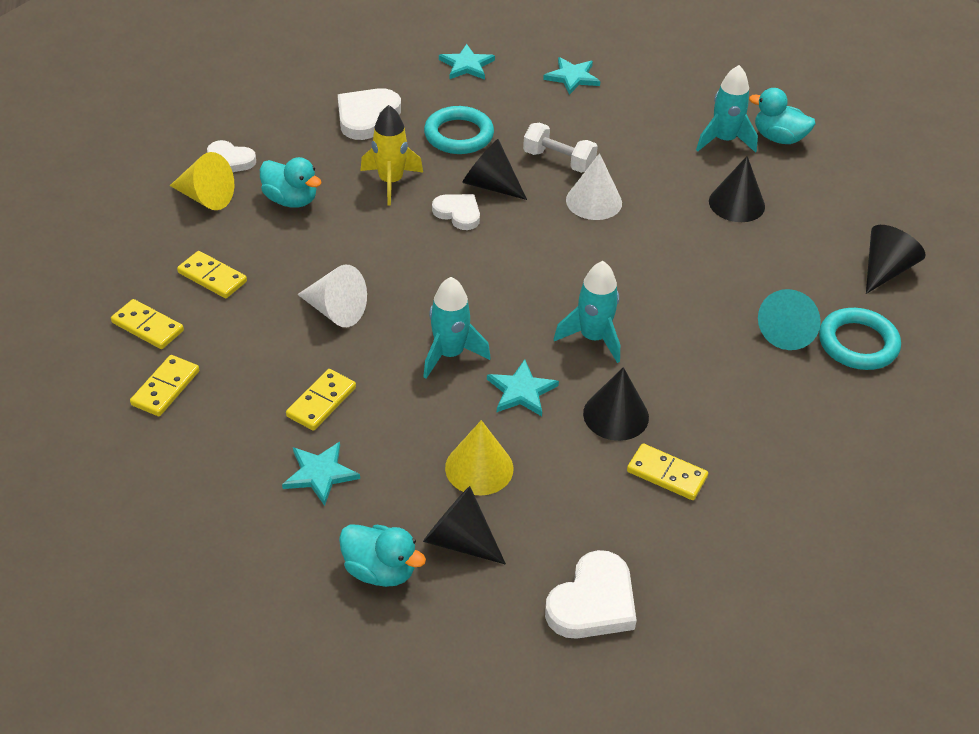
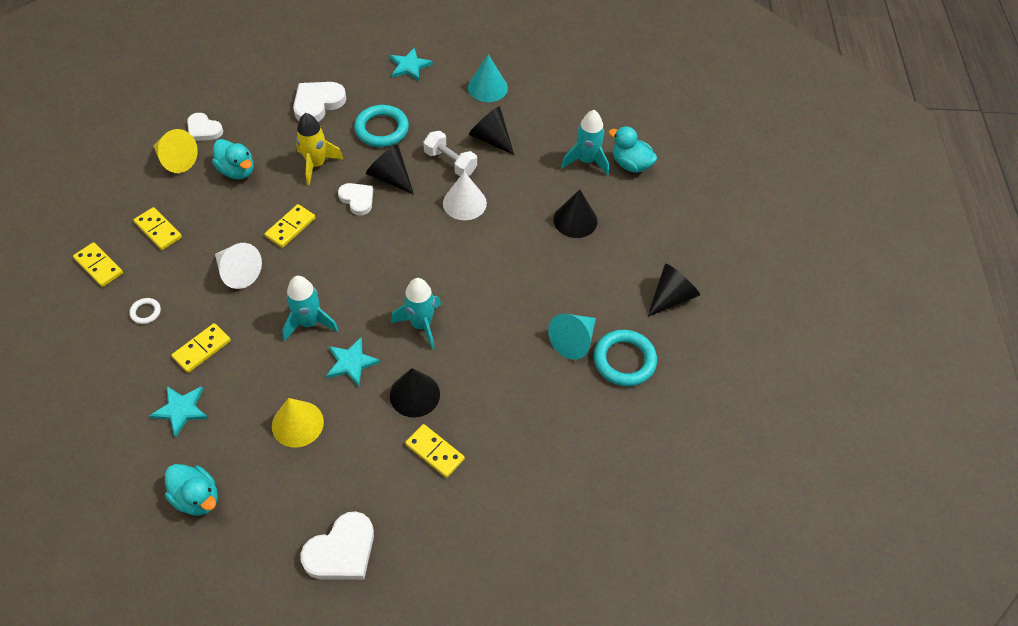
camera: 10 degrees right, 10 degrees up
yellow domino [130,355,199,416] -> yellow domino moved to [265,204,316,248]
black cone [423,486,506,565] -> black cone moved to [468,106,514,155]
turquoise star [543,57,601,95] -> turquoise cone [468,54,508,102]
none -> white ring [129,298,161,324]

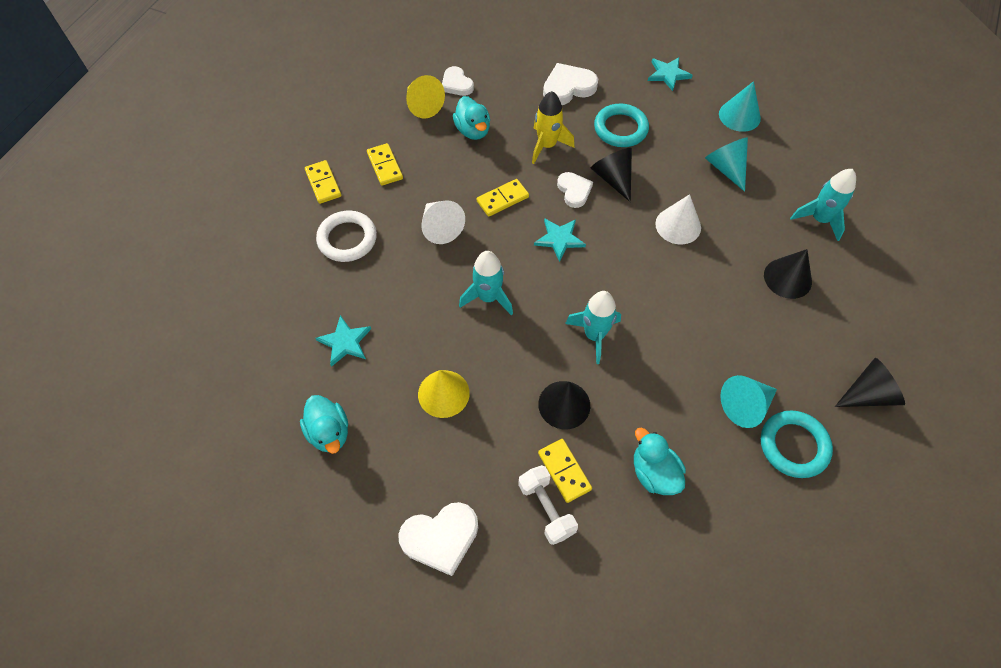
camera: 25 degrees right, 5 degrees up
white ring [129,298,161,324] -> white ring [316,211,377,262], size x2.07
yellow domino [172,323,231,373] -> none
turquoise star [326,337,381,387] -> turquoise star moved to [534,218,586,262]
white dumbbell [423,131,477,176] -> white dumbbell moved to [518,465,578,545]
black cone [468,106,514,155] -> turquoise cone [705,138,748,192]
turquoise duck [608,126,657,173] -> turquoise duck moved to [634,428,686,495]

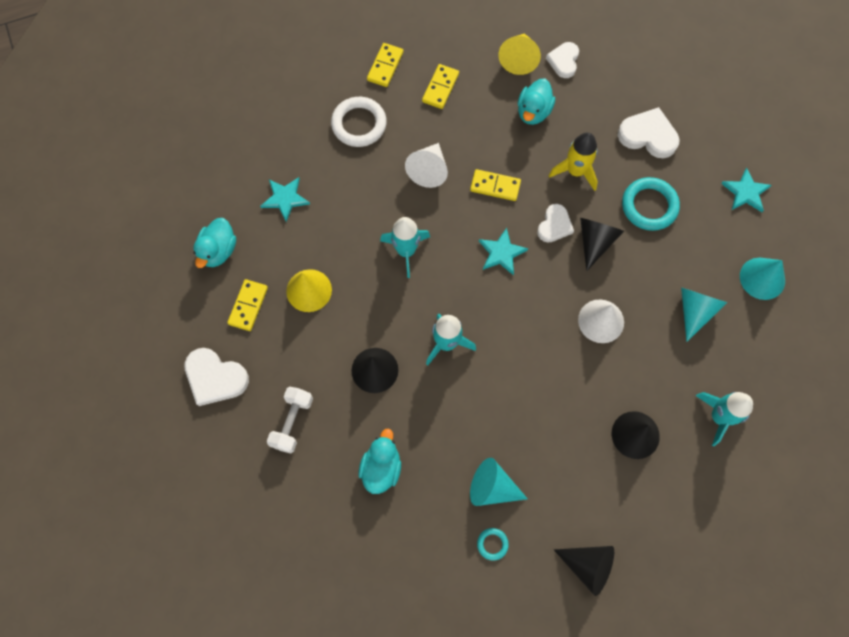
camera: 45 degrees right, 10 degrees up
yellow domino [538,439,592,503] -> yellow domino moved to [227,279,268,331]
turquoise ring [761,410,833,478] -> turquoise ring [477,528,509,561], size x0.48

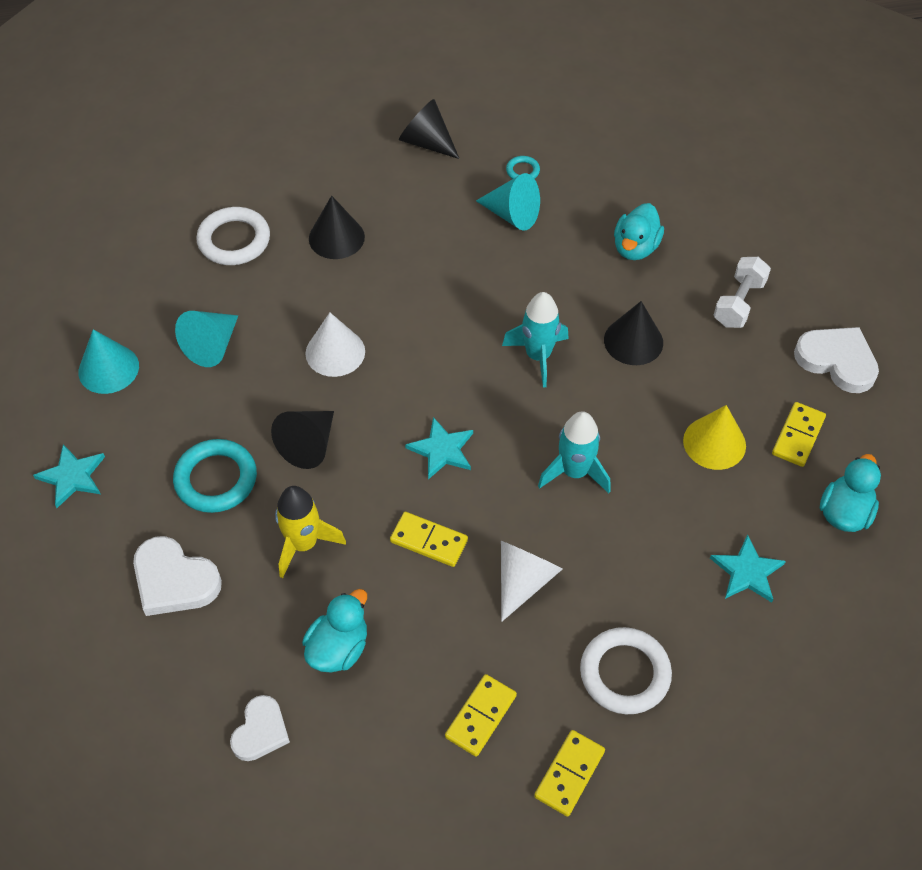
camera: 170 degrees left, 15 degrees down
yellow cone [498,33,541,75] -> none
white heart [537,204,574,243] -> none
turquoise rocket [696,392,753,446] -> white ring [196,207,270,265]

